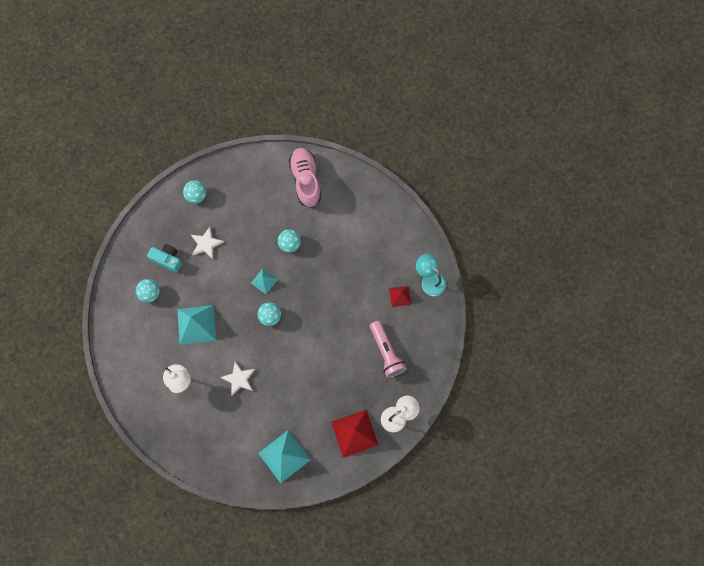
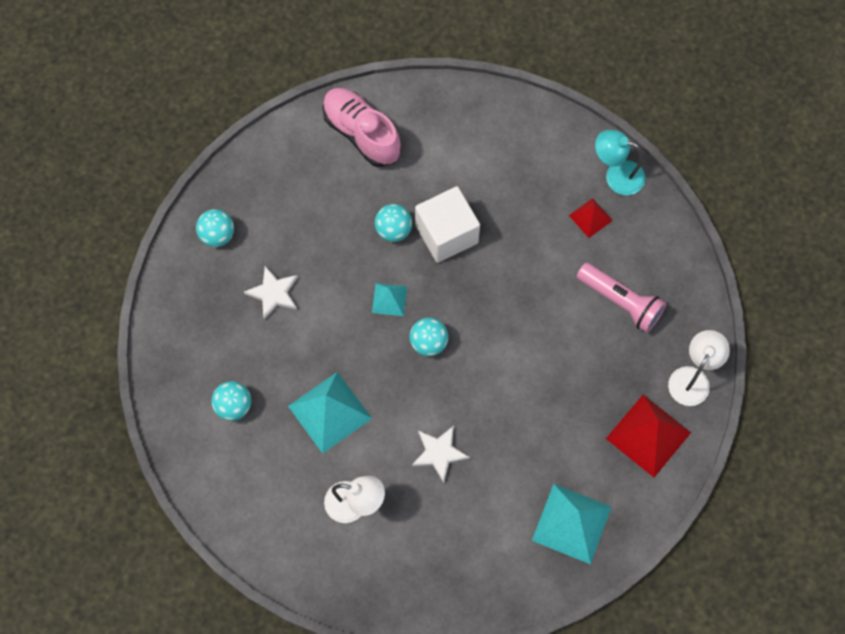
camera: 30 degrees left, 5 degrees down
turquoise camera [147,244,182,273] -> none
none -> white cube [415,186,480,263]

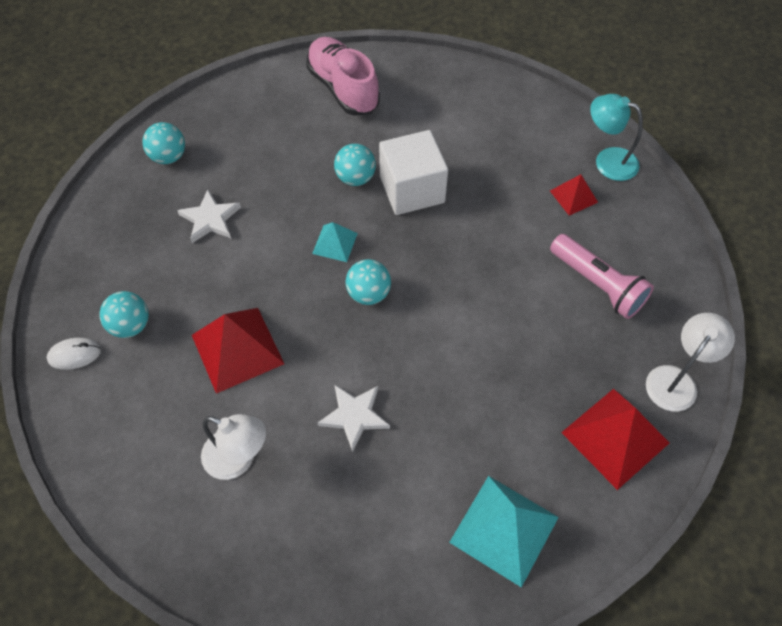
camera: 10 degrees right, 10 degrees down
turquoise pyramid [288,372,372,454] -> red pyramid [192,308,284,394]
none -> white mouse [46,338,101,370]

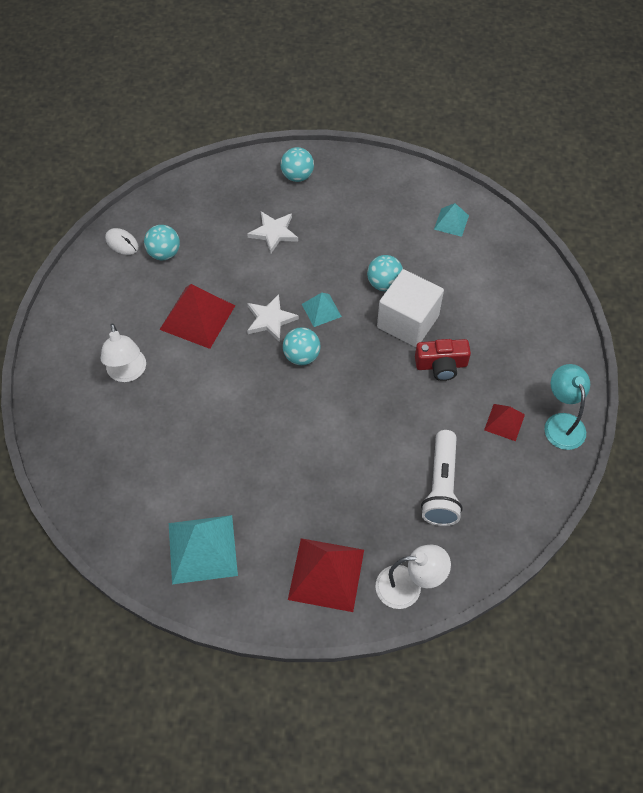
camera: 50 degrees right, 0 degrees up
pink shoe [306,37,380,116] -> turquoise pyramid [434,203,469,237]
white star [318,384,390,452] -> white star moved to [247,294,299,342]
pink flashlight [550,234,654,319] -> white flashlight [421,430,463,526]
none -> red camera [415,339,471,381]

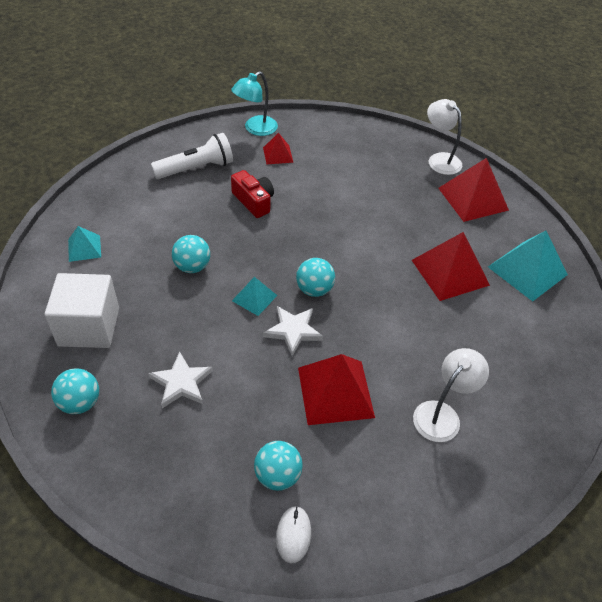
camera: 125 degrees left, 10 degrees down
white cube [377,269,444,347] -> white cube moved to [45,273,119,348]
white flashlight [421,430,463,526] -> white flashlight moved to [151,133,233,179]
none -> red pyramid [412,232,490,301]

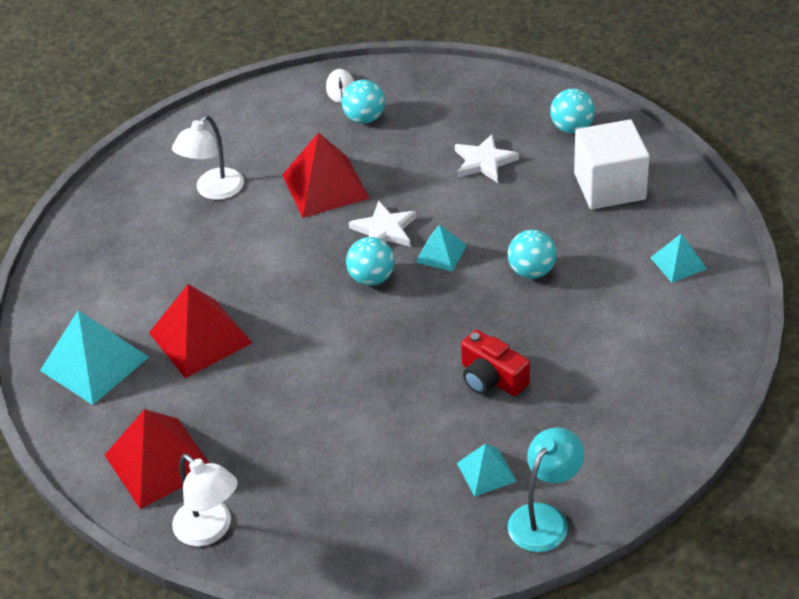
camera: 175 degrees right, 5 degrees down
white flashlight [151,133,233,179] -> none
red pyramid [263,133,293,164] -> turquoise pyramid [457,443,517,497]

